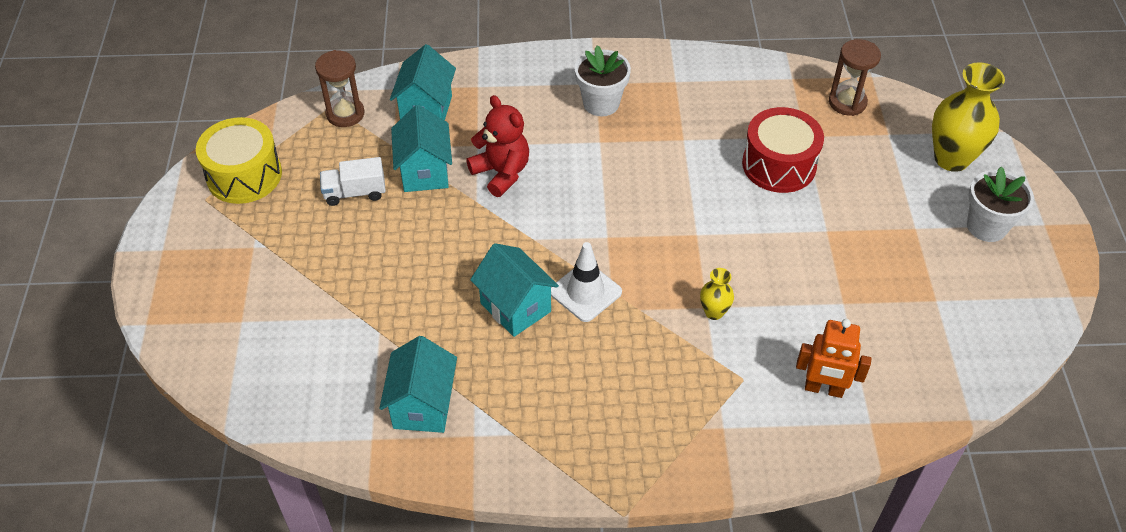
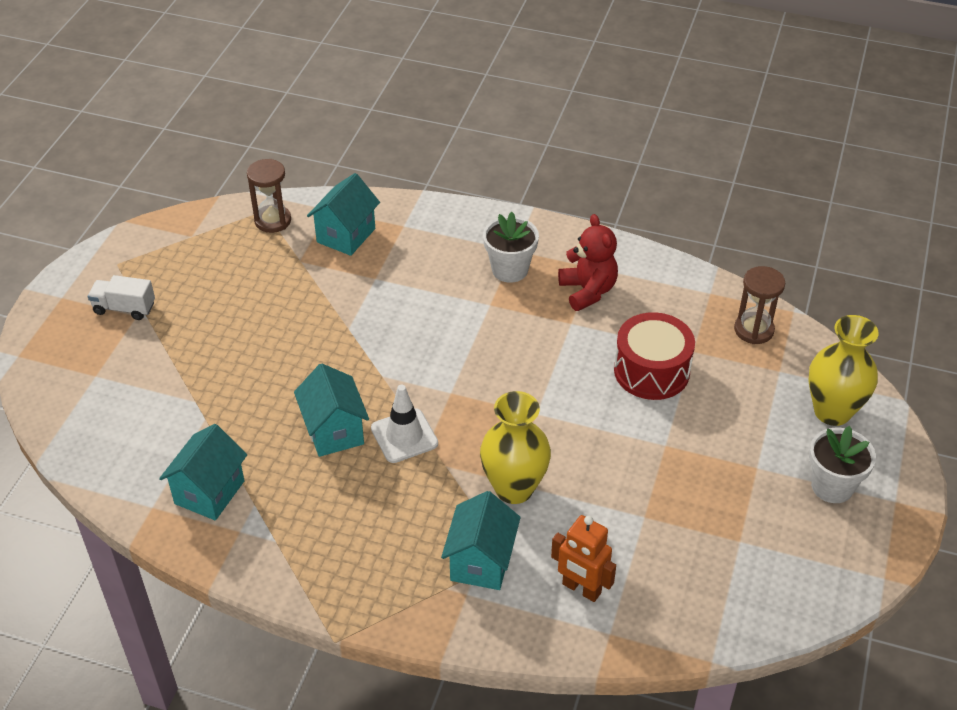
camera: 20 degrees right, 5 degrees down
yellow drum [196,117,282,204] -> none
white truck [320,157,386,206] -> white truck moved to [88,275,155,320]
turquoise house [391,105,452,192] -> turquoise house moved to [441,491,521,590]
red teddy bear [466,95,529,197] -> red teddy bear moved to [558,214,618,311]
yellow vase [700,268,734,320] -> yellow vase [480,391,551,504], size x2.06

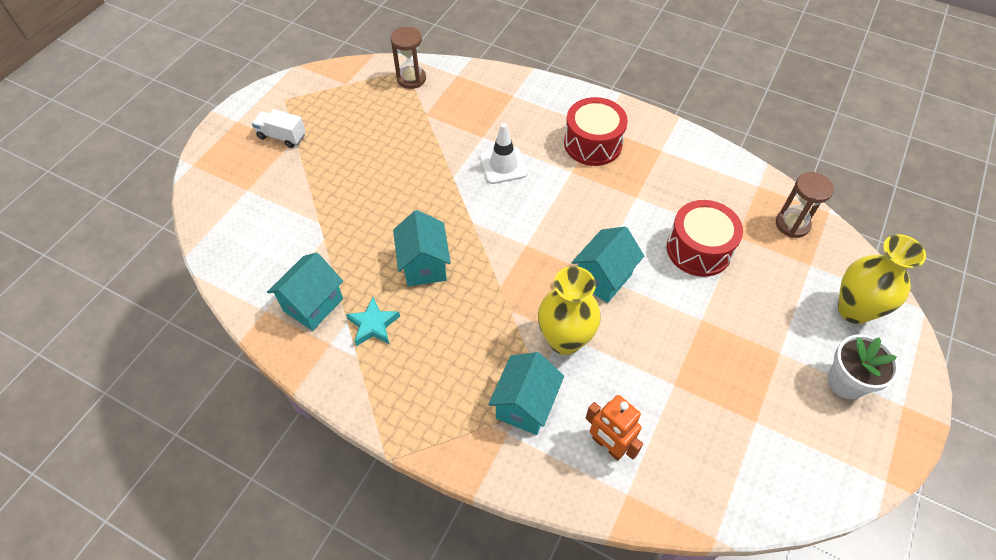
camera: 10 degrees right, 10 degrees up
turquoise house [307,173,380,256] -> turquoise house moved to [572,226,644,303]
white traffic cone [371,385,438,463] -> white traffic cone moved to [480,123,528,184]
white flower pot [483,212,539,283] -> red drum [564,97,628,166]
red teddy bear [558,214,618,311] -> none
none -> turquoise star [346,297,400,346]

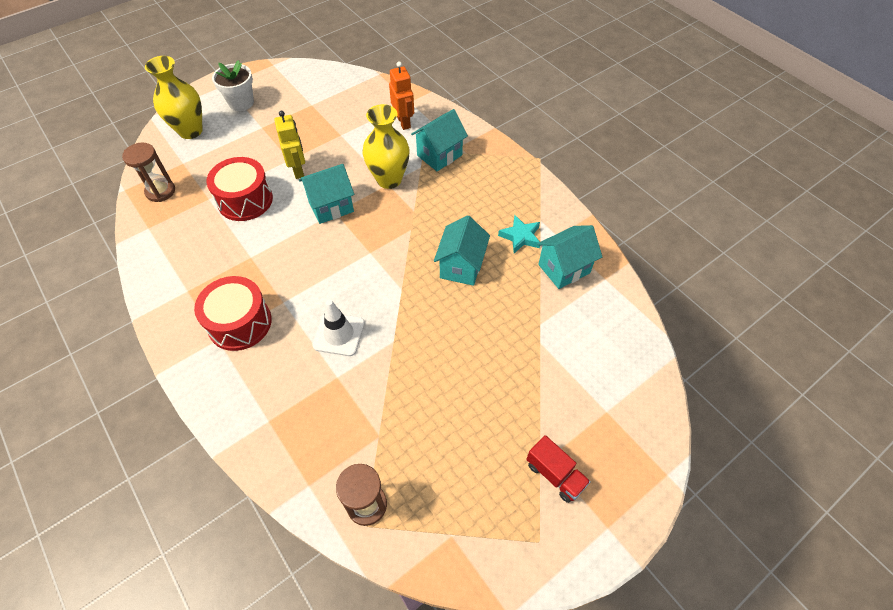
camera: 155 degrees left, 0 degrees up
white truck [252,109,306,148] -> red truck [526,435,591,503]
none -> yellow robot [274,111,305,179]

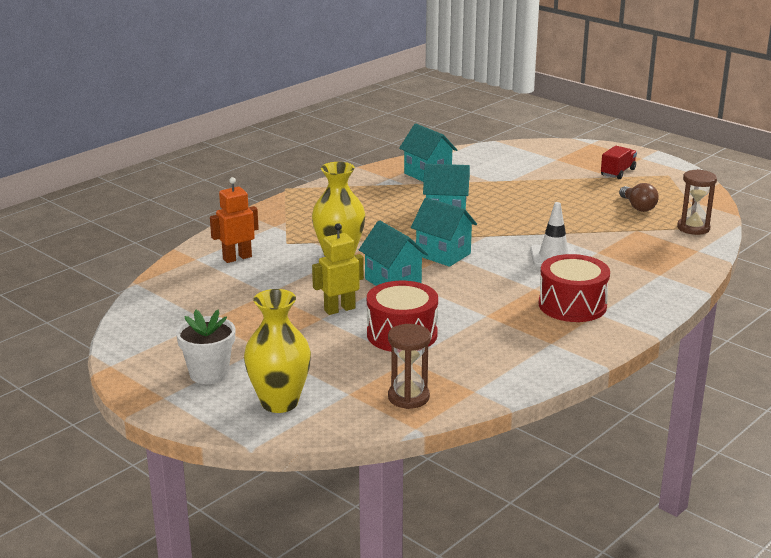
camera: 100 degrees left, 30 degrees down
turquoise house [411,109,468,171] -> turquoise house moved to [411,197,477,267]
turquoise star [498,215,540,253] -> none
none -> brown light bulb [619,183,659,212]

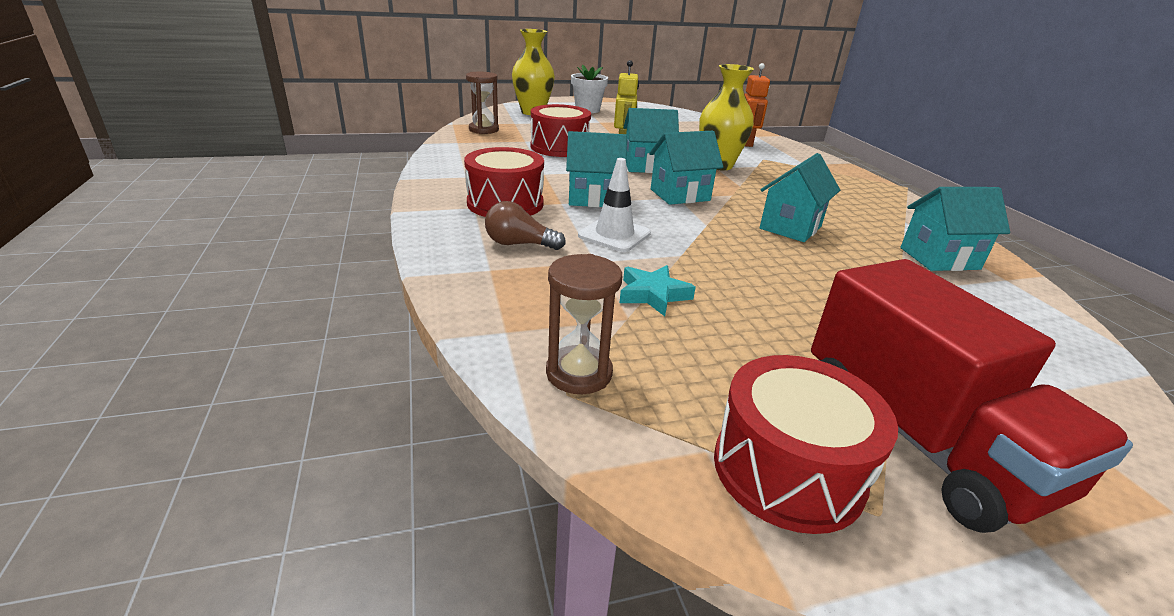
camera: 120 degrees right, 5 degrees up
red truck [601,146,637,179] -> red truck [811,259,1133,533], size x2.18
brown light bulb [619,183,659,212] -> brown light bulb moved to [485,201,566,250]
none -> turquoise house [566,131,627,207]
none -> turquoise star [619,265,696,316]
none -> red drum [714,355,898,534]

